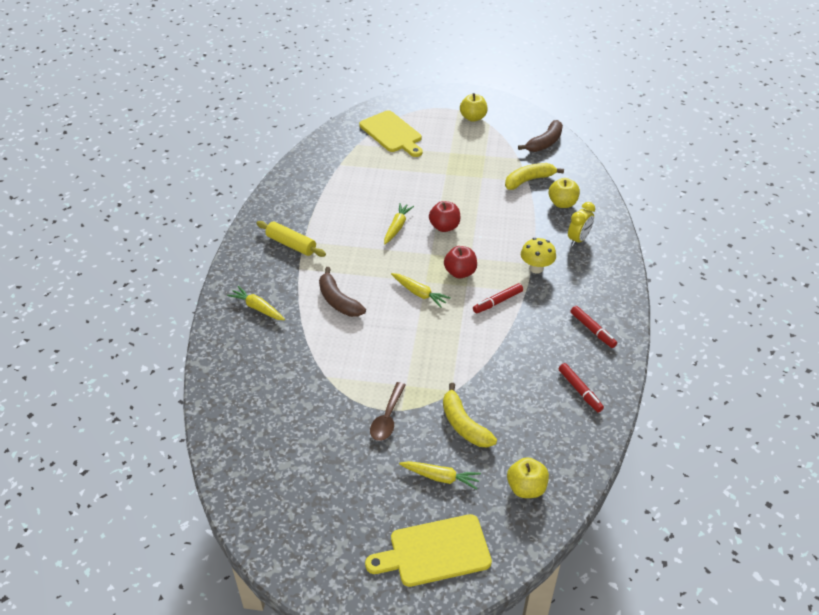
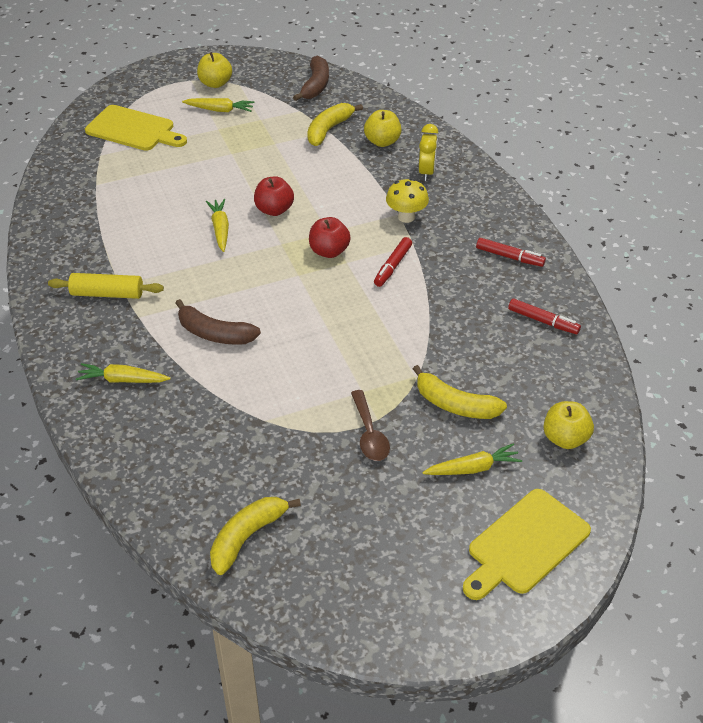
camera: 30 degrees left, 0 degrees up
yellow carrot [391,273,450,308] -> yellow carrot moved to [182,98,254,112]
none -> yellow banana [210,497,301,575]

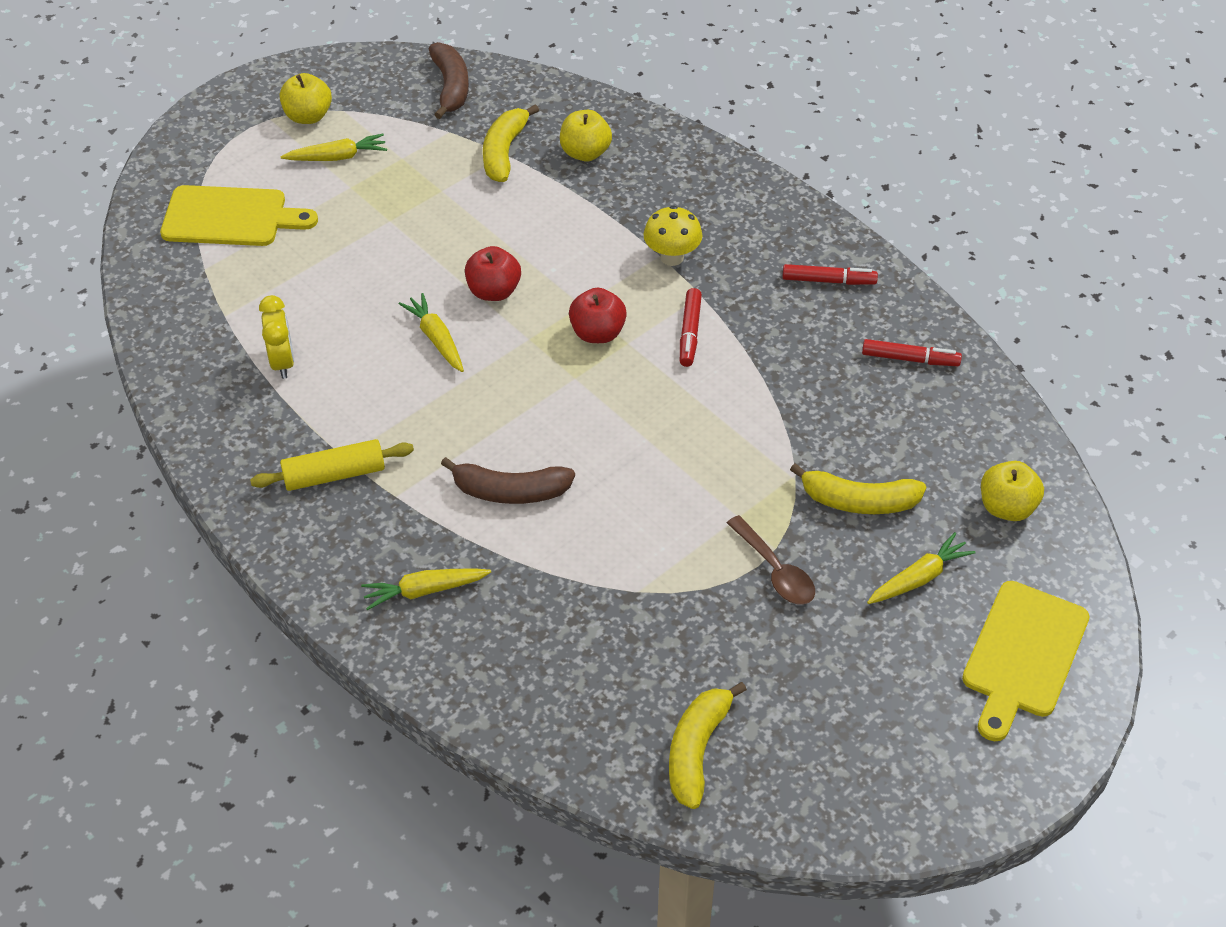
camera: 20 degrees left, 5 degrees up
yellow clock [419,124,438,181] -> yellow clock moved to [259,295,294,379]

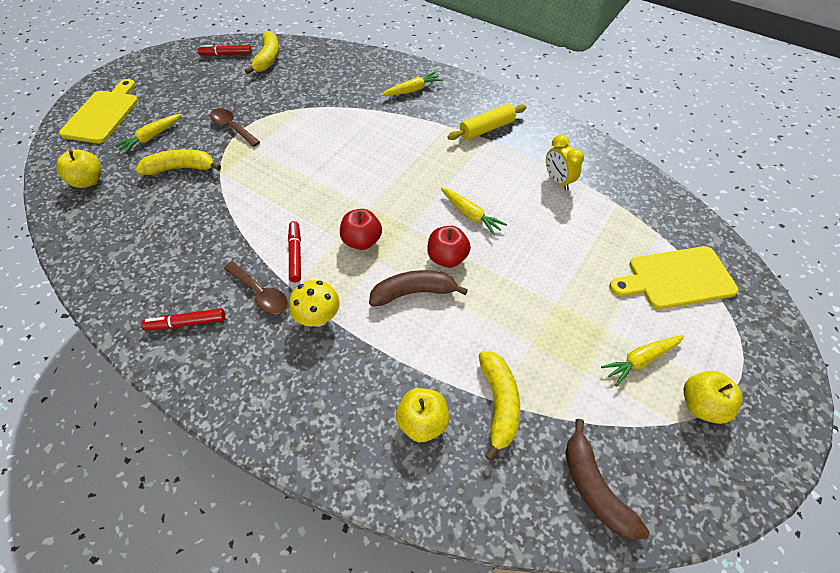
camera: 165 degrees right, 5 degrees up
brown banana [441,457,575,504] -> brown banana moved to [369,270,468,306]
red marker [862,339,962,366] -> red marker moved to [198,45,252,56]
none -> brown spoon [224,262,288,314]

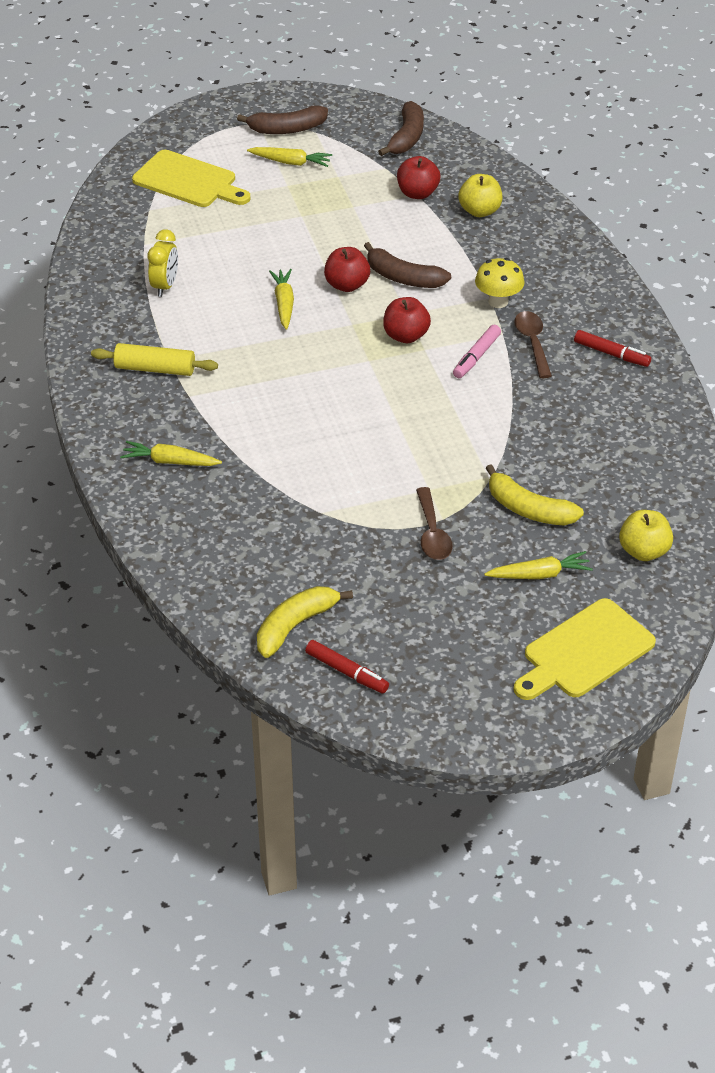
camera: 140 degrees left, 10 degrees down
red marker [288,221,301,282] -> pink marker [453,325,501,378]
yellow banana [479,351,520,461] -> red apple [397,156,440,199]
yellow apple [684,371,743,424] -> brown banana [237,105,328,134]

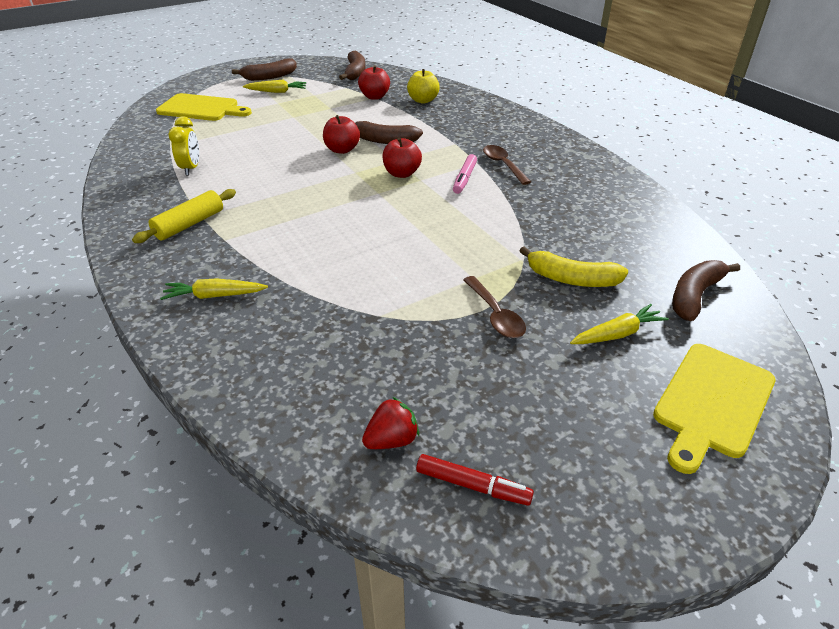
camera: 15 degrees left, 5 degrees down
yellow rolling pin [91,343,218,376] -> yellow rolling pin turned 45 degrees counterclockwise [132,189,236,243]
yellow banana [257,586,353,658] -> red strawberry [362,397,419,449]
yellow carrot [269,269,294,330] -> none
yellow mushroom [475,258,525,308] -> none
red marker [574,330,651,367] -> none
yellow apple [619,510,673,561] -> brown banana [672,260,740,321]

